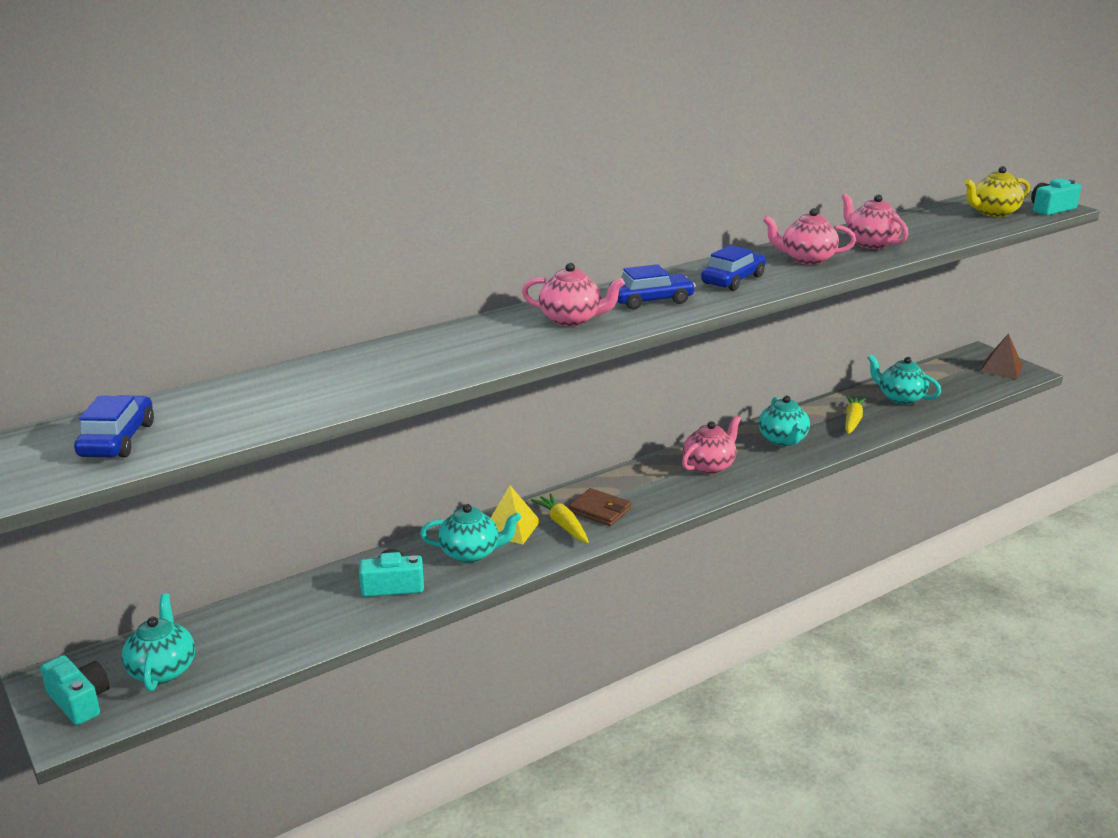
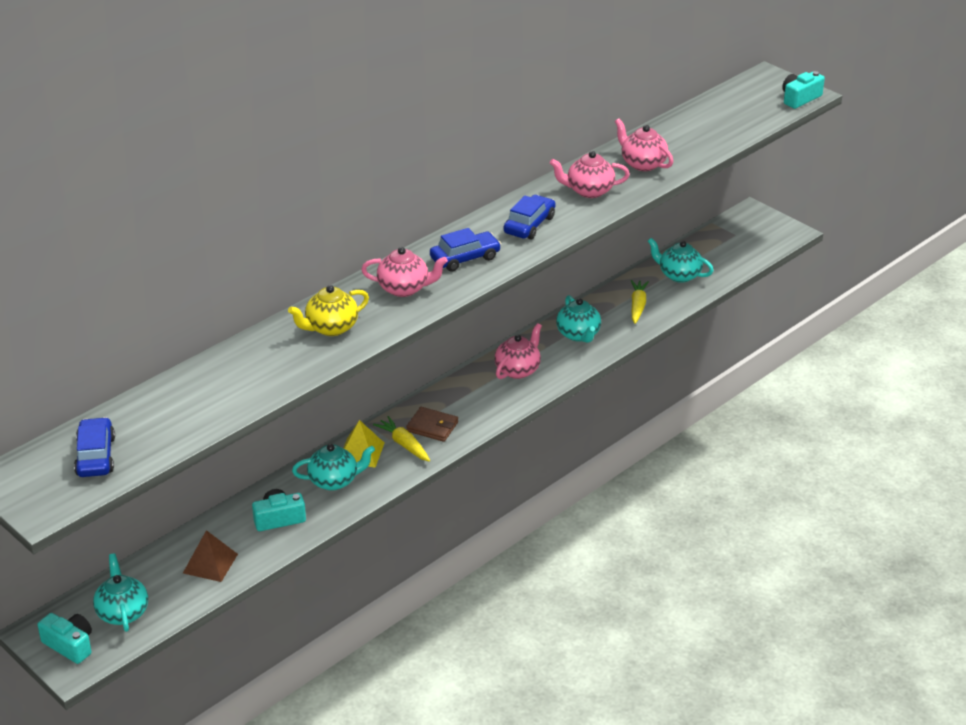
camera: 10 degrees left, 10 degrees up
yellow teapot [964,166,1030,217] -> yellow teapot moved to [288,285,369,336]
brown pyramid [980,333,1023,379] -> brown pyramid moved to [183,530,238,582]

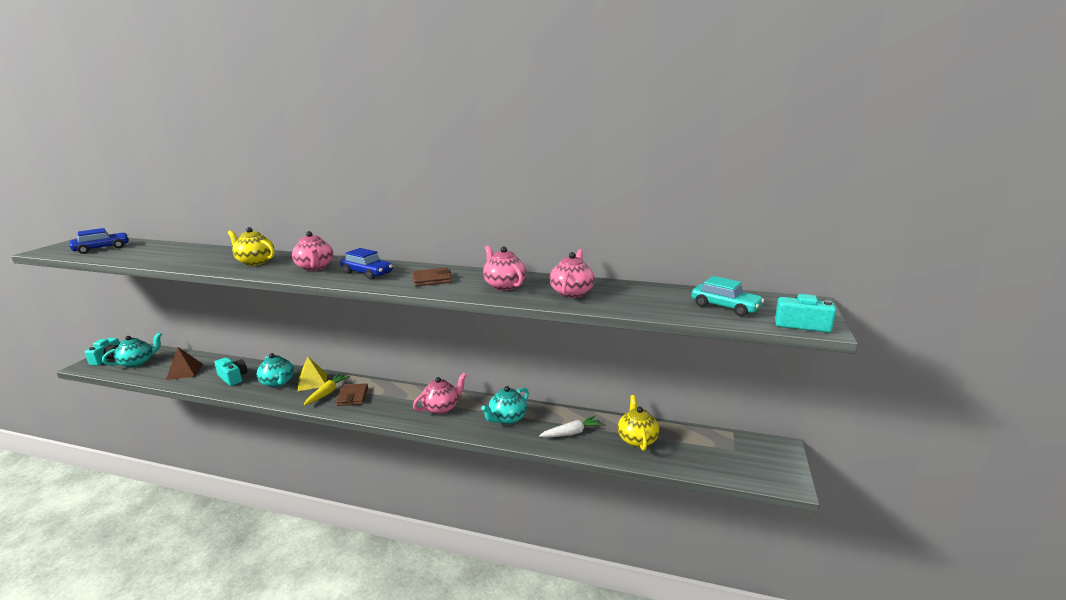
camera: 60 degrees right, 15 degrees down
pink teapot [495,323,542,379] -> pink teapot turned 45 degrees counterclockwise [413,373,467,414]
blue car [504,195,555,239] -> brown wallet [412,268,452,286]
yellow carrot [631,280,649,324] -> white carrot [539,416,603,437]
turquoise teapot [648,238,714,283] -> yellow teapot [618,395,659,451]
none -> turquoise car [691,276,764,316]

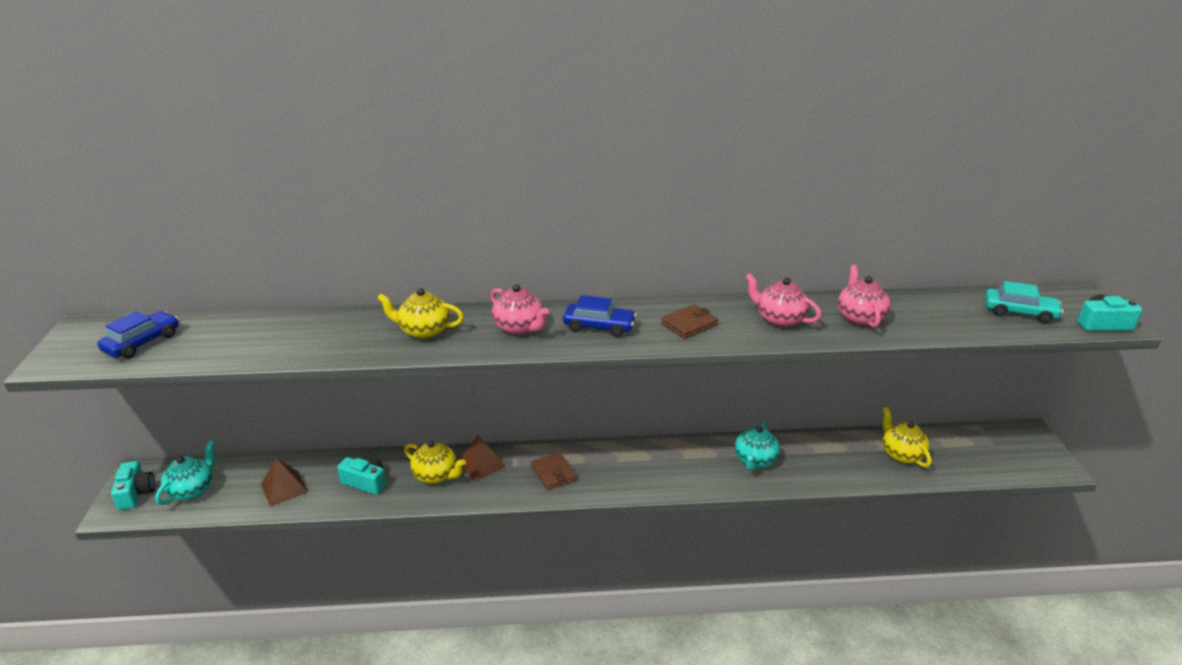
camera: 20 degrees left, 10 degrees up
turquoise teapot [257,353,294,387] -> yellow teapot [404,441,466,484]
yellow pyramid [298,357,327,391] -> brown pyramid [459,435,506,482]
yellow carrot [304,374,350,405] -> none
pink teapot [413,373,467,414] -> none
white carrot [539,416,603,437] -> none

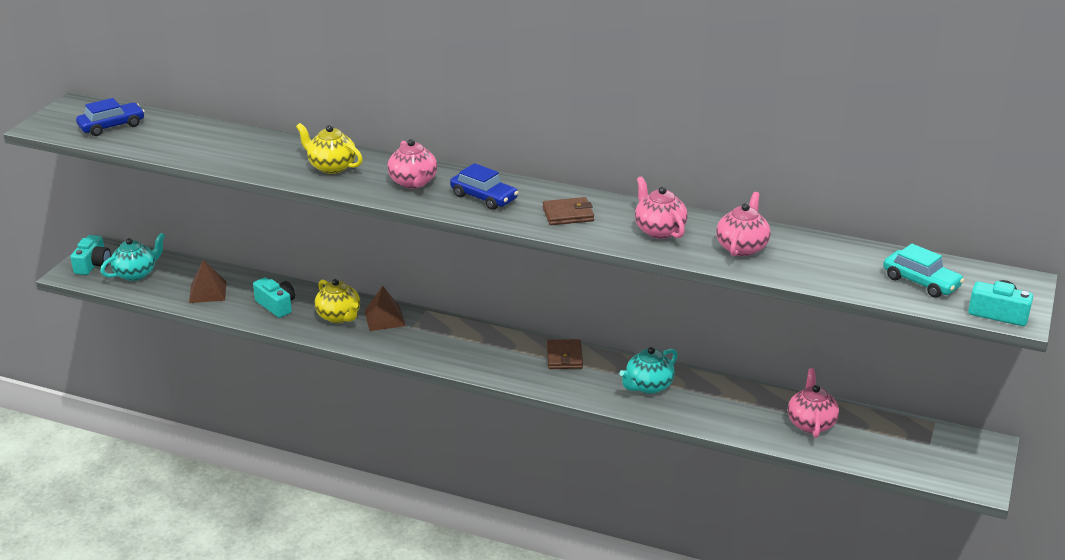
camera: 25 degrees right, 0 degrees up
brown wallet [531,452,577,490] -> brown wallet moved to [547,339,583,369]
yellow teapot [882,407,931,467] -> pink teapot [788,368,839,438]

